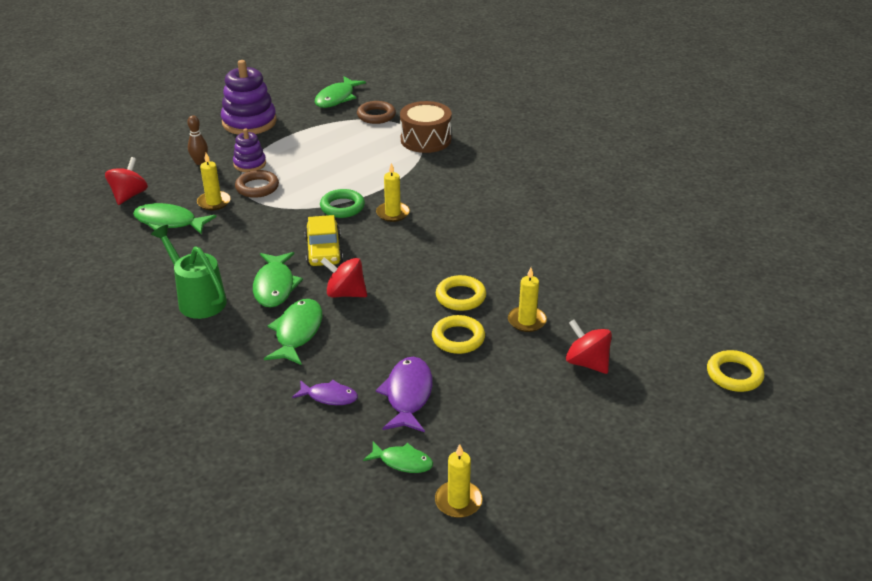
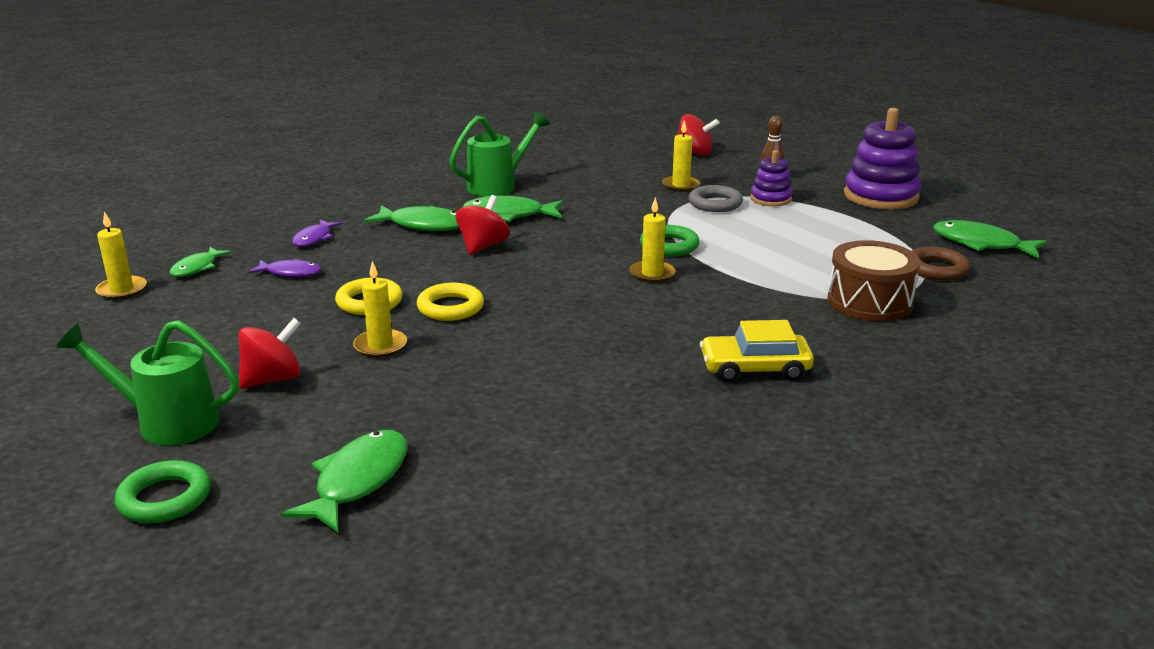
camera: 95 degrees right, 10 degrees down
green fish [133,203,216,235] -> green fish moved to [281,430,407,532]
brown ring [235,170,279,198] -> grey ring [689,185,743,212]
yellow car [305,215,343,266] -> yellow car moved to [700,320,814,382]
purple fish [376,357,433,432] -> purple fish [248,259,321,277], size x0.63
yellow ring [707,350,764,392] -> green ring [115,460,211,523]
none -> green watering can [56,320,239,445]

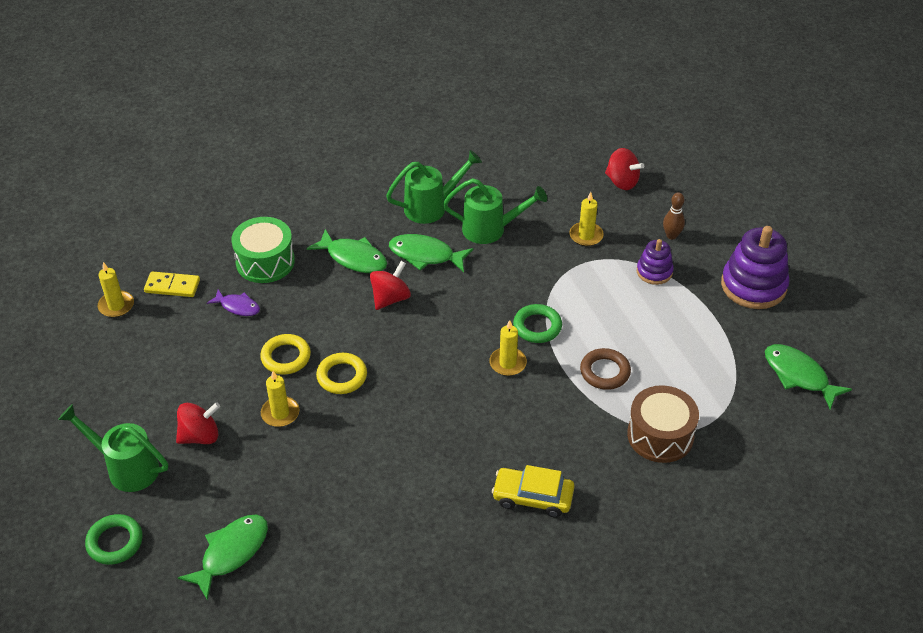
camera: 15 degrees right, 20 degrees up
green fish [169,247,232,277] -> yellow domino [144,271,200,297]
purple fish [292,220,342,247] -> green drum [231,217,295,283]
grey ring [689,185,743,212] -> none
brown ring [912,247,970,281] -> brown ring moved to [580,348,631,390]
none -> green watering can [443,178,547,244]

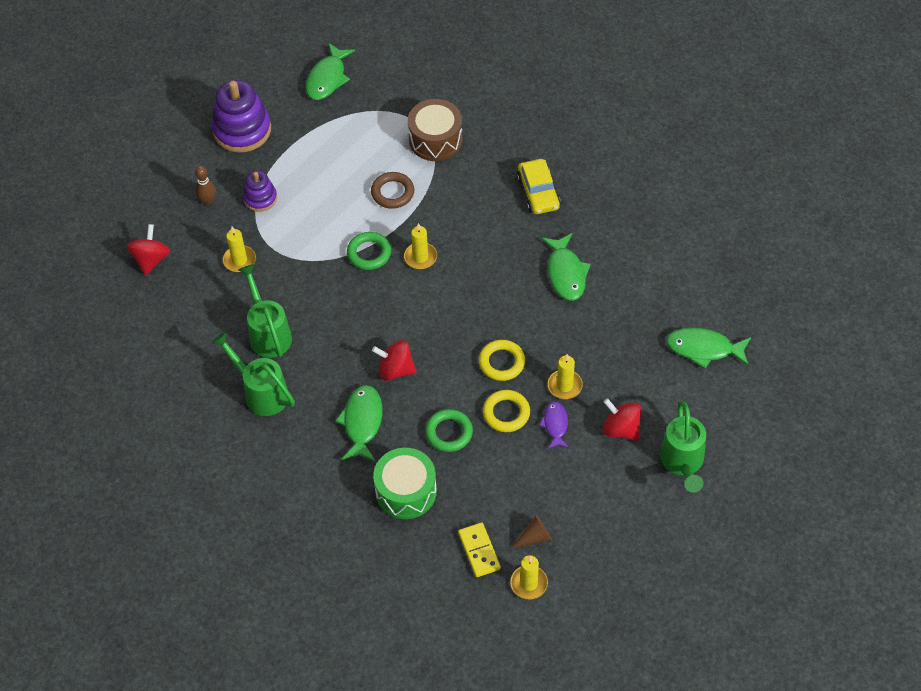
camera: 115 degrees left, 10 degrees up
green ring [85,514,143,565] -> green ring moved to [425,409,473,452]
purple fish [207,289,260,316] -> purple fish moved to [539,401,569,449]
green fish [389,234,473,272] -> green fish moved to [541,233,591,301]
none -> brown cone [511,515,552,549]

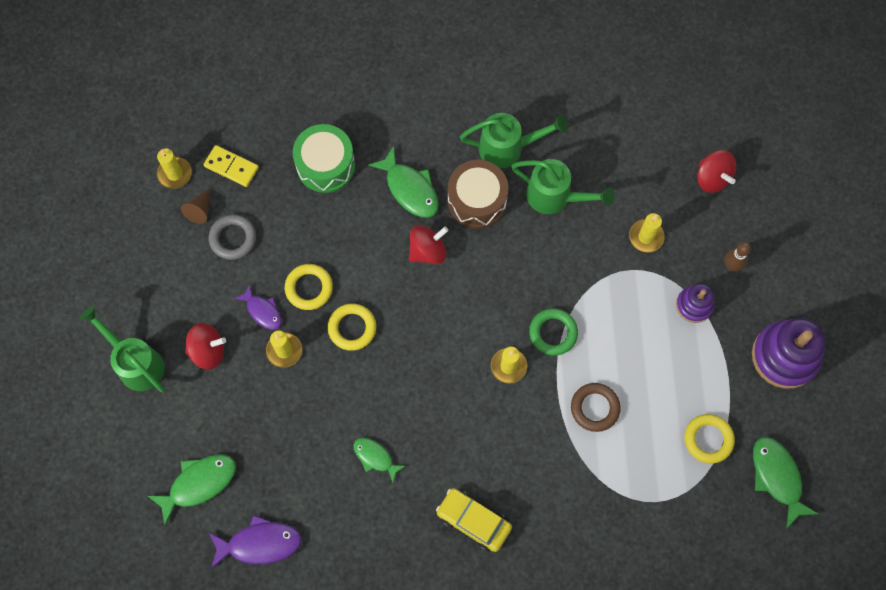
camera: 135 degrees right, 15 degrees up
brown drum [408,99,463,161] -> brown drum moved to [448,160,508,229]
green ring [425,409,473,452] -> none
green fish [541,233,591,301] -> green fish [353,438,406,483], size x0.63
none -> grey ring [208,214,256,260]
none -> purple fish [209,515,302,569]
none -> yellow ring [685,414,735,464]

